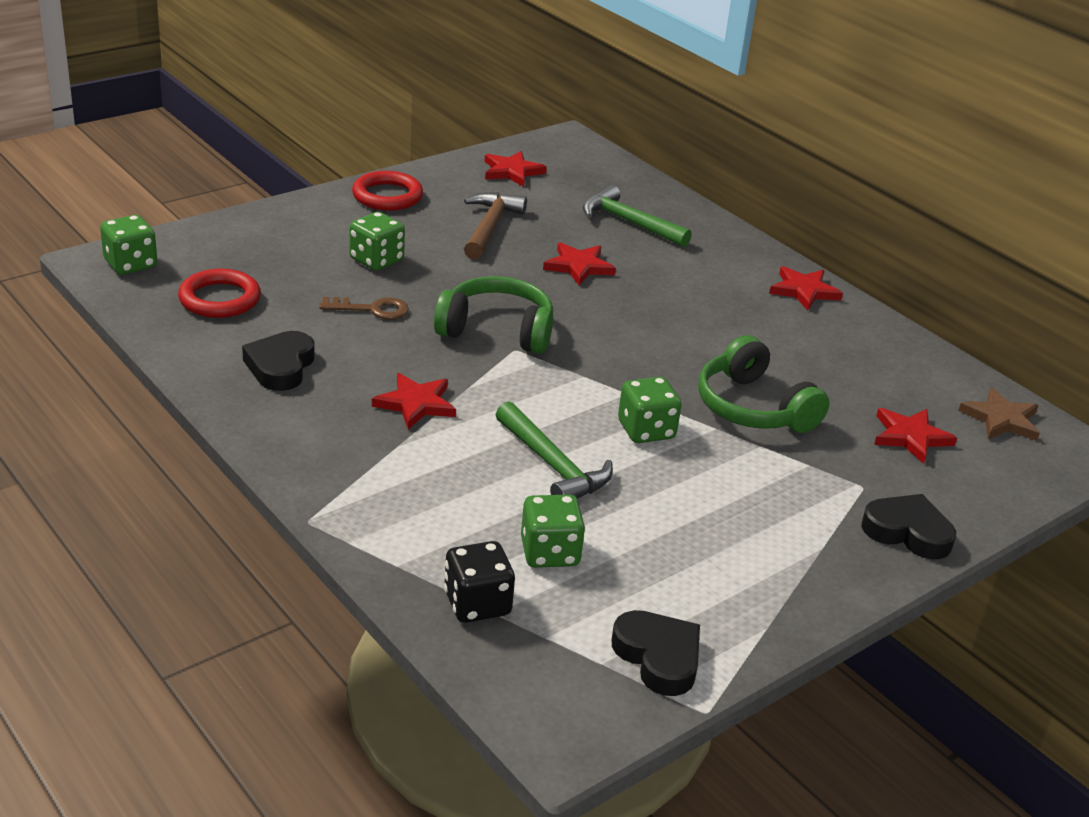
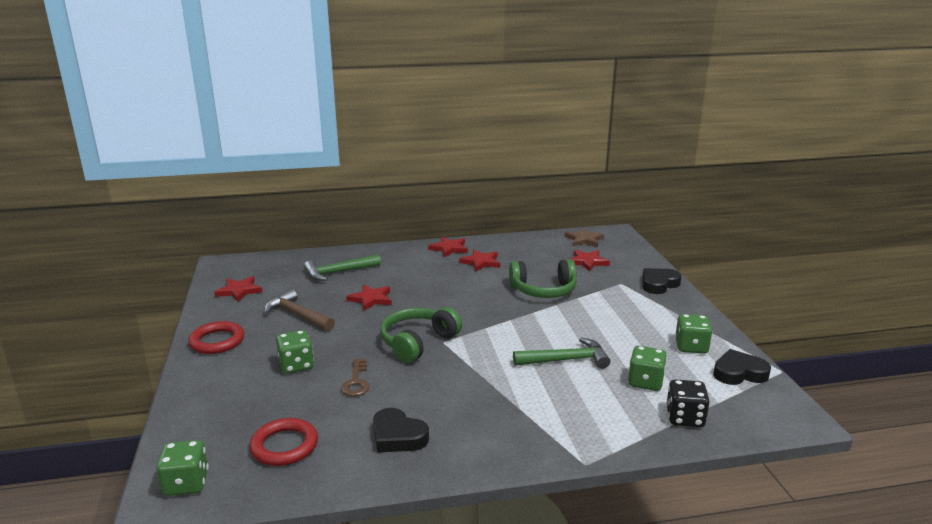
camera: 60 degrees left, 10 degrees down
brown key [320,297,409,319] -> brown key turned 150 degrees clockwise [341,359,369,396]
red star [372,373,456,430] -> red star moved to [459,249,500,271]
green dice [618,377,681,443] -> green dice moved to [675,314,712,354]

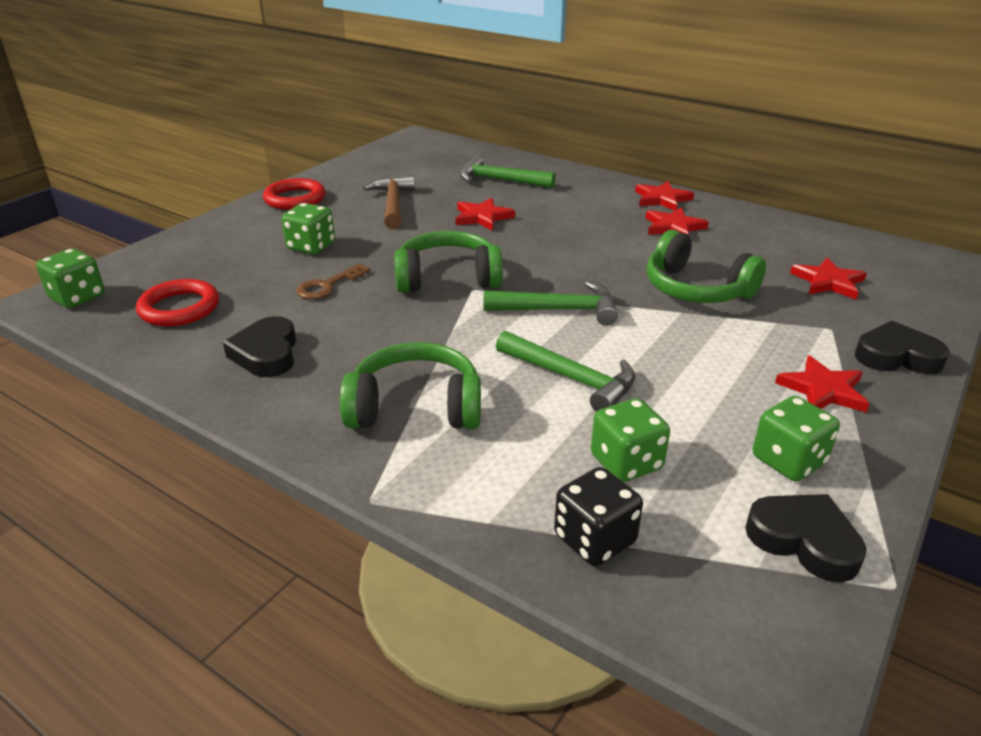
camera: 45 degrees right, 10 degrees up
red star [214,276,262,302] -> red star moved to [775,356,870,413]
brown star [565,228,604,247] -> none
none -> green headphones [340,342,481,429]
none -> green hammer [484,281,618,326]

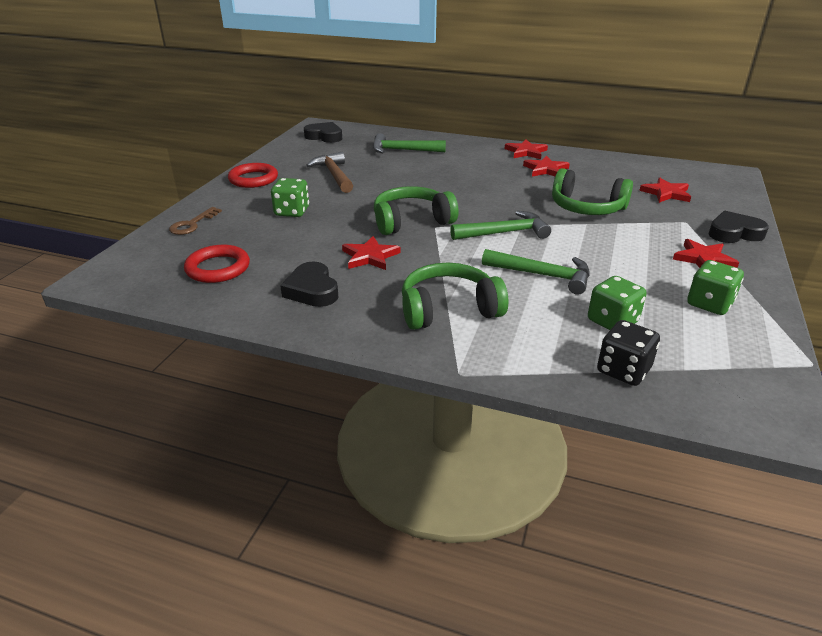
camera: 15 degrees left, 0 degrees up
green dice [36,248,105,308] -> none
brown key [296,263,370,299] -> brown key moved to [169,207,222,235]
red star [455,198,515,230] -> red star moved to [342,236,401,270]
black heart [745,494,867,582] -> black heart moved to [304,122,342,143]

